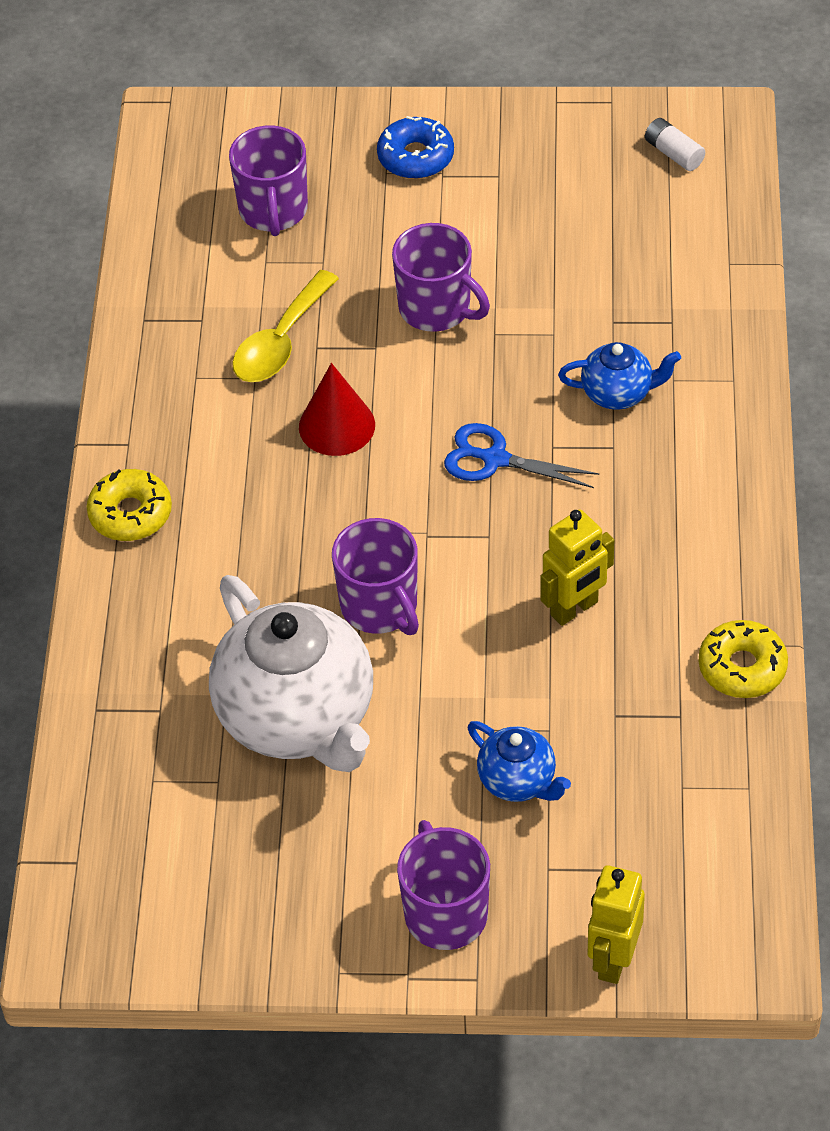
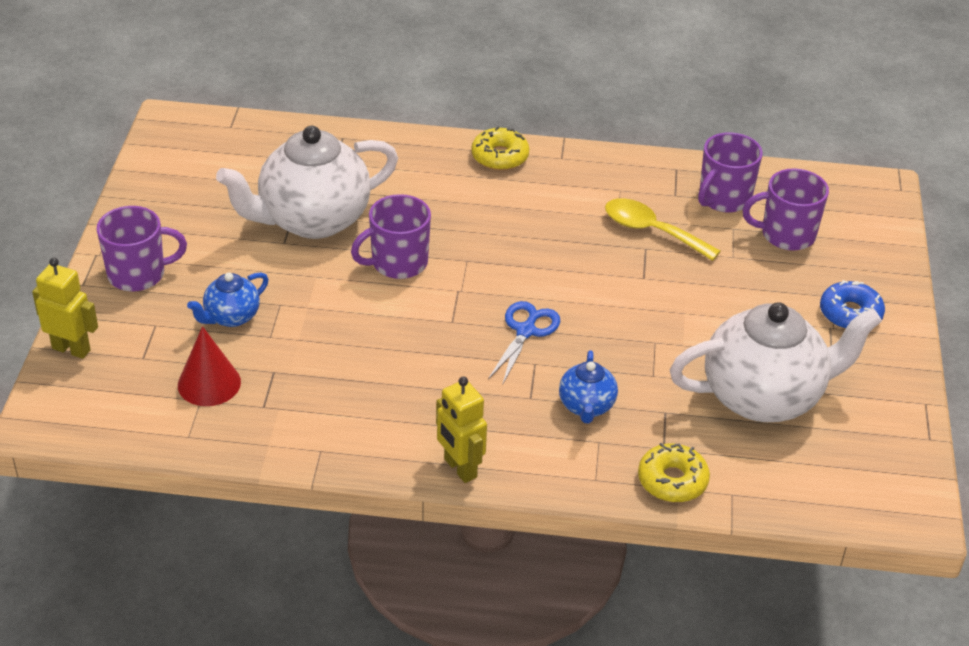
camera: 90 degrees right, 10 degrees down
red cone [299,363,375,456] -> red cone moved to [178,326,241,406]
purple mug [392,223,490,332] -> purple mug moved to [698,132,763,213]
yellow robot [541,509,614,626] -> yellow robot moved to [436,377,487,483]
white battery [645,118,705,171] -> none
yellow donut [699,620,788,698] -> yellow donut moved to [638,443,710,502]
none -> white teapot [670,302,882,422]

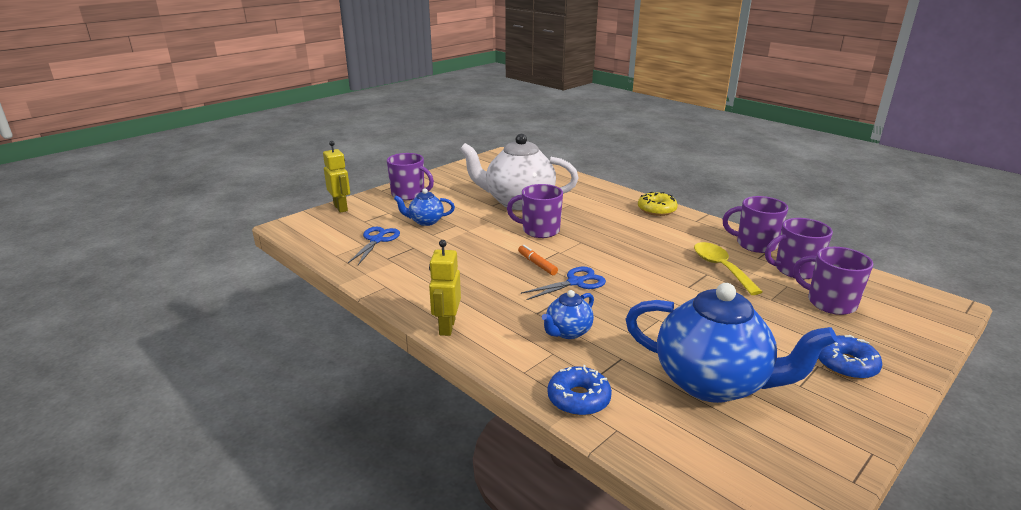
camera: 40 degrees right, 15 degrees down
red cone [178,326,241,406] -> blue scissors [348,227,400,265]
yellow donut [638,443,710,502] -> blue donut [547,365,612,416]
white teapot [670,302,882,422] -> blue teapot [626,283,837,403]
none -> orange marker [518,245,558,275]
none -> purple mug [723,196,788,253]

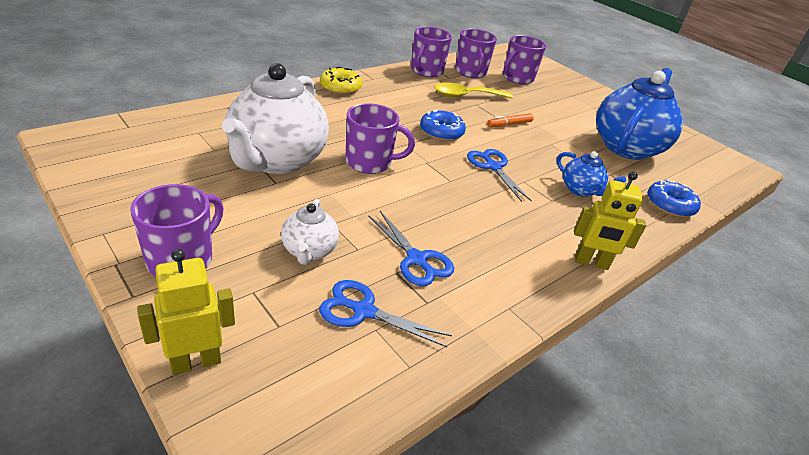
camera: 90 degrees left, 10 degrees up
blue teapot [394,188,455,226] -> white teapot [281,199,339,265]
purple mug [507,184,563,238] -> purple mug turned 105 degrees counterclockwise [345,103,415,174]
orange marker [518,245,558,275] -> orange marker moved to [487,113,534,127]
blue donut [818,335,882,379] -> blue donut moved to [420,109,466,141]
none -> blue scissors [368,211,454,286]

